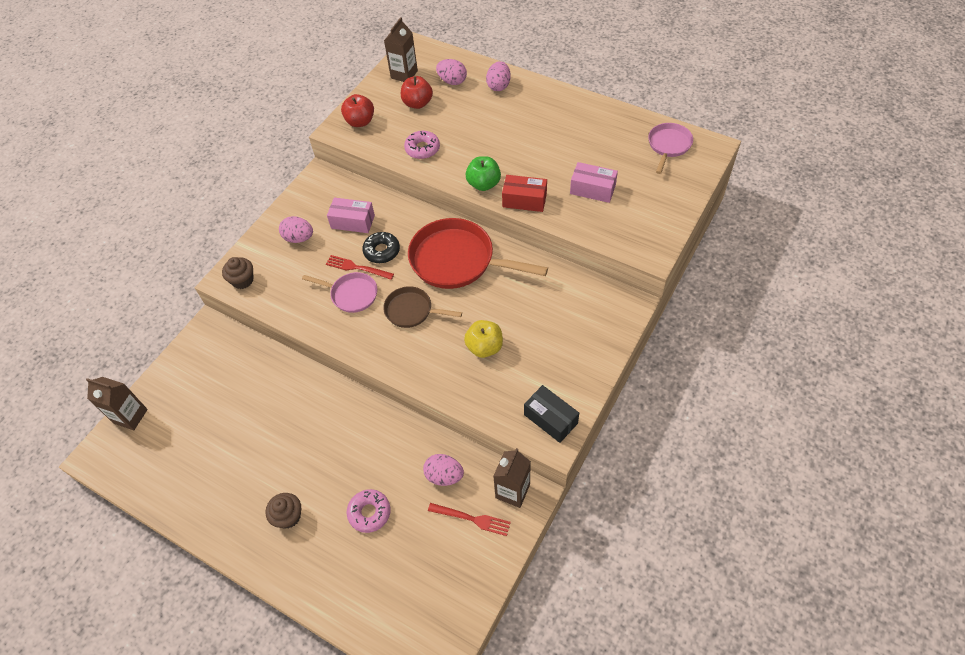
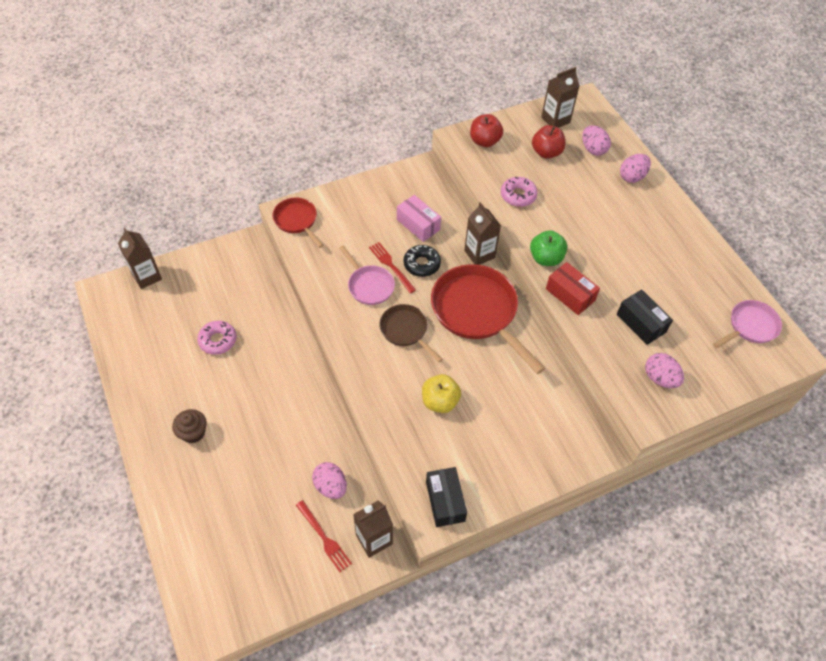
camera: 30 degrees right, 0 degrees up
brown cupcake [222,257,254,289] -> red pan [272,198,323,248]
pink egg [279,216,313,243] -> pink egg moved to [645,353,684,388]
pink donut [346,489,391,533] -> pink donut moved to [197,321,236,355]
pink box [570,162,618,203] -> black box [617,289,673,345]
none -> brown carton [464,202,501,265]

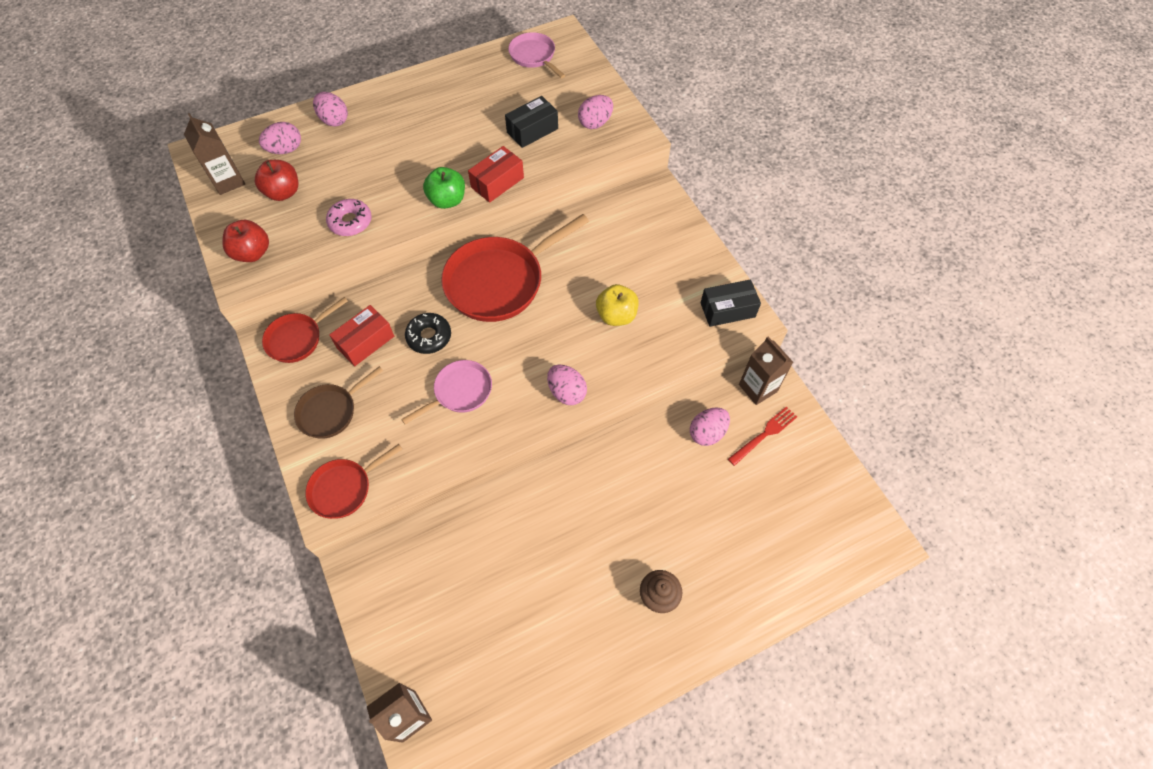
camera: 90 degrees left, 5 degrees up
pink donut [197,321,236,355] -> none
red fork [369,242,416,293] -> none
brown pan [379,304,443,363] -> brown pan moved to [294,366,383,439]
pink box [397,195,441,242] -> red box [329,305,394,366]
brown carton [464,202,501,265] -> none
none -> red pan [262,297,348,363]
none -> pink egg [547,365,587,405]

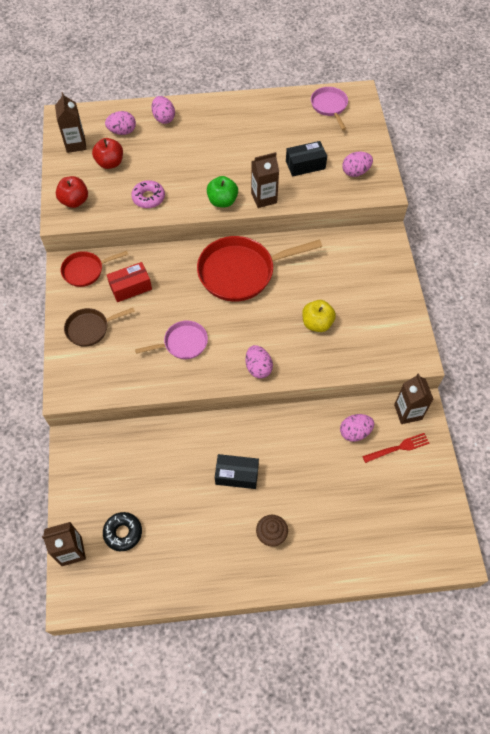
camera: 20 degrees right, 0 degrees up
red pan [305,444,402,519] -> none
black donut [405,313,451,354] -> black donut moved to [103,512,142,551]
red box [468,146,524,203] -> brown carton [251,152,279,208]
black box [701,279,761,327] -> black box moved to [215,454,259,489]

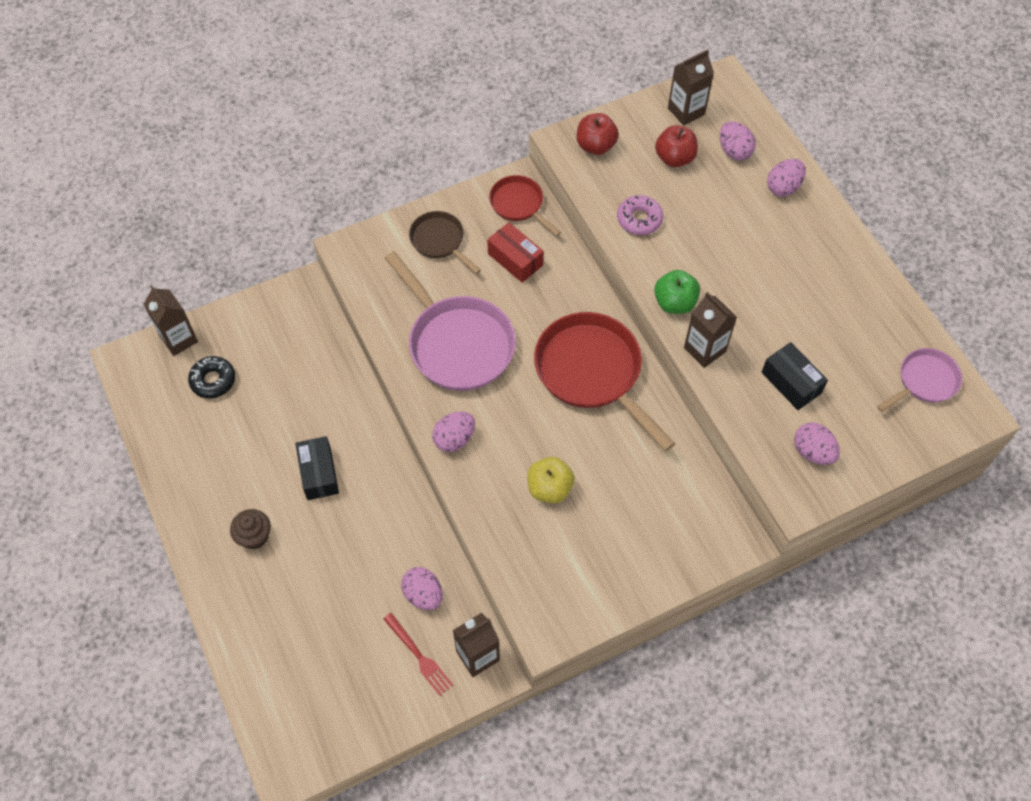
camera: 70 degrees right, 0 degrees up
pink pan [135,320,208,359] -> pink pan [385,251,516,391], size x1.84

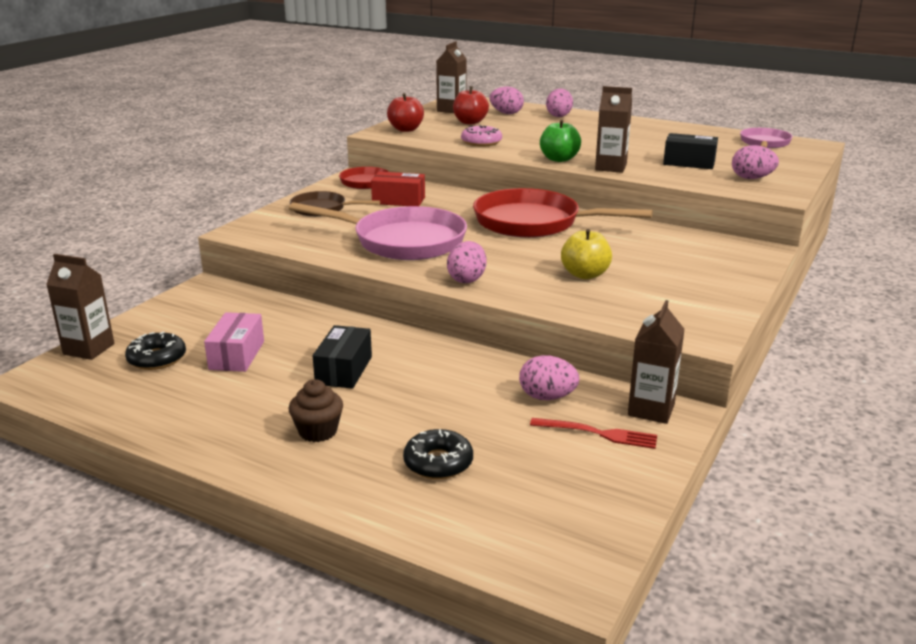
camera: 35 degrees left, 35 degrees down
black box [295,436,339,500] -> black box turned 60 degrees clockwise [313,325,372,389]
none -> pink box [204,312,264,372]
none -> black donut [403,429,473,479]

